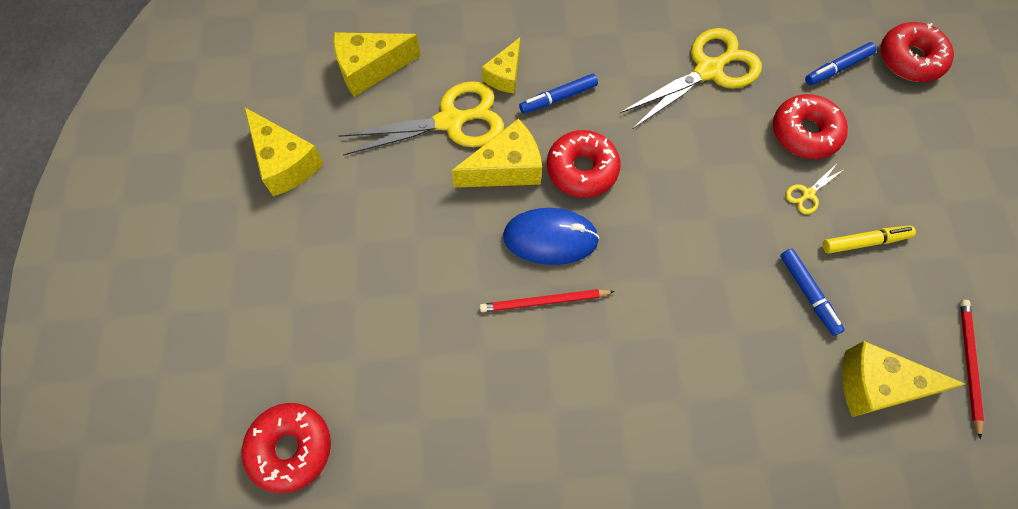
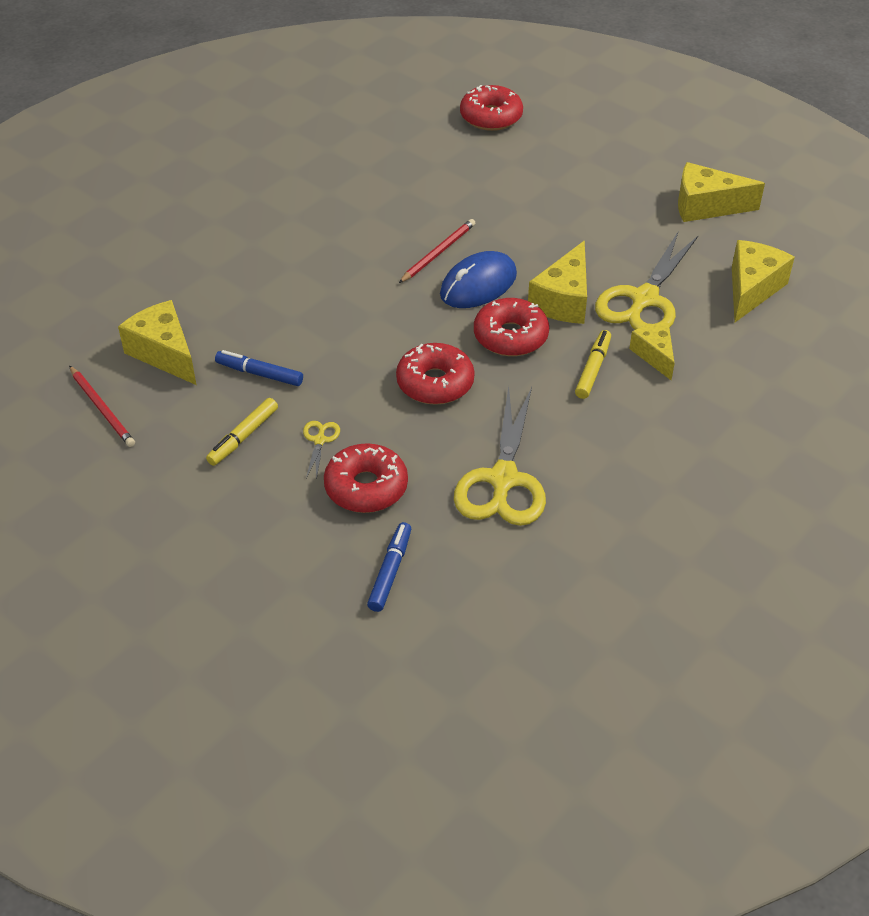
camera: 135 degrees right, 20 degrees down
blue marker [519,74,598,114] -> yellow marker [575,330,611,399]
yellow cheese [842,341,965,417] -> yellow cheese turned 90 degrees counterclockwise [118,300,196,385]
red donut [881,22,954,82] -> red donut moved to [396,343,474,405]

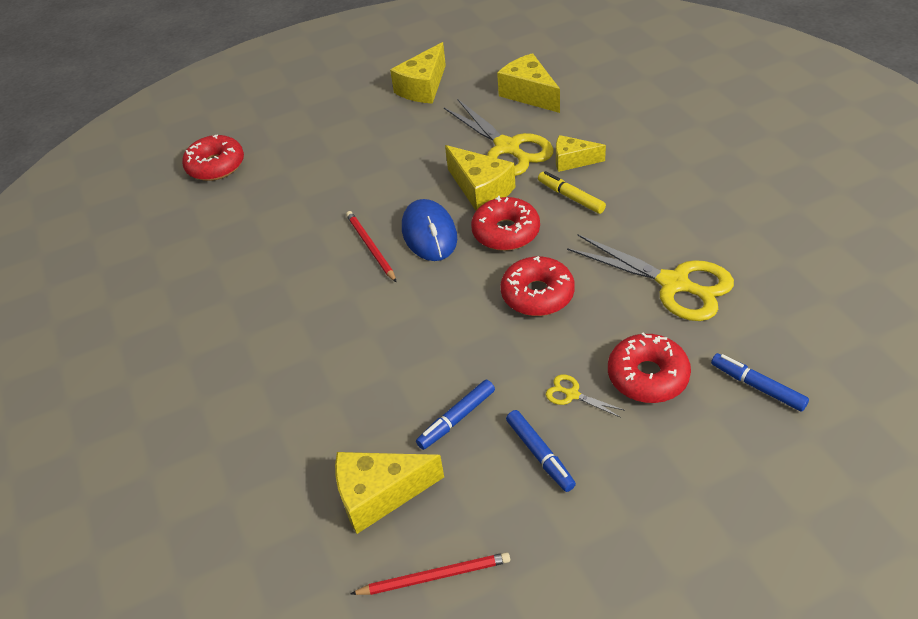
camera: 60 degrees left, 0 degrees up
yellow marker [206,398,278,466] -> blue marker [506,410,576,492]

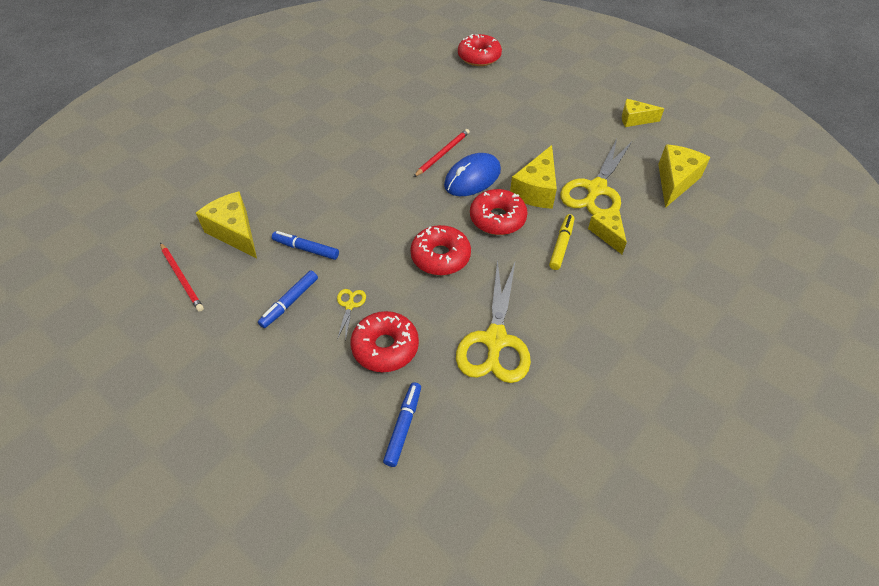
camera: 60 degrees right, 5 degrees up
yellow cheese [390,42,446,104] -> yellow cheese [622,99,664,127], size x0.65

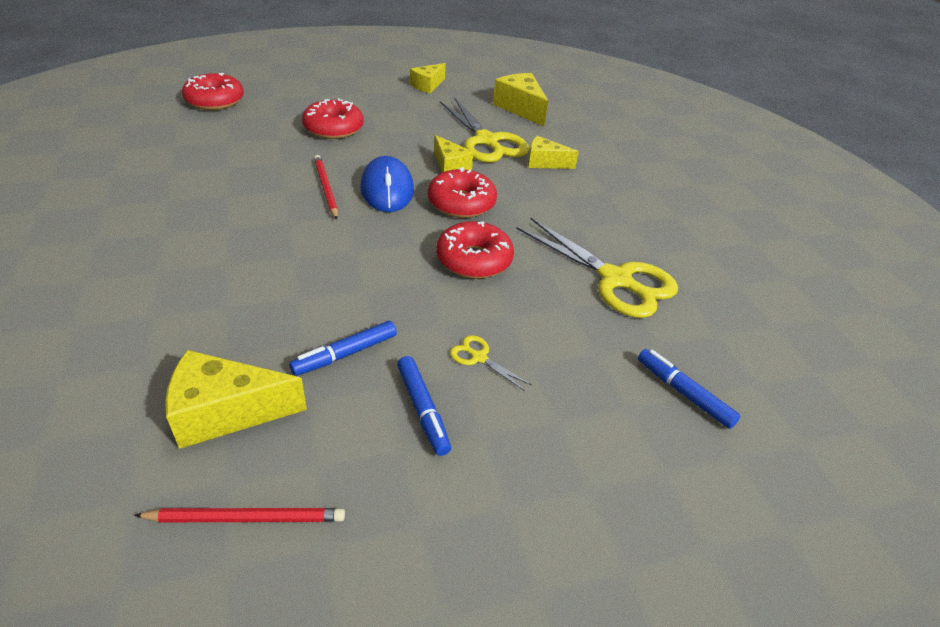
camera: 60 degrees left, 10 degrees down
red donut [350,311,419,372] -> red donut moved to [302,98,364,139]
yellow cheese [510,145,557,209] -> yellow cheese [434,135,474,173], size x0.65
yellow marker [549,214,574,270] -> none

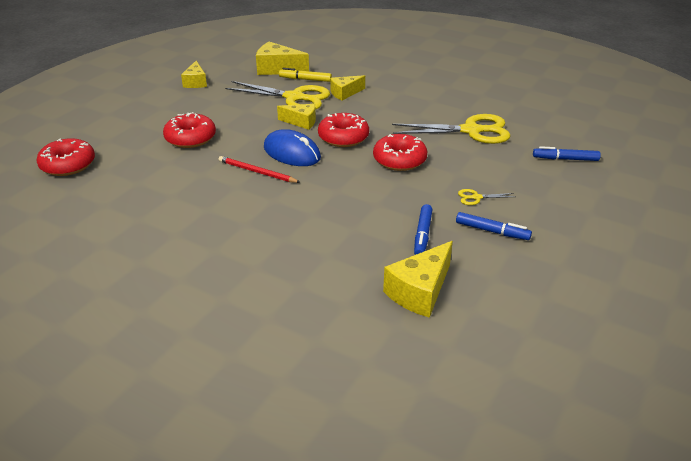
camera: 40 degrees left, 5 degrees down
red pencil [134,508,345,522] -> none
none -> yellow marker [279,68,332,82]

